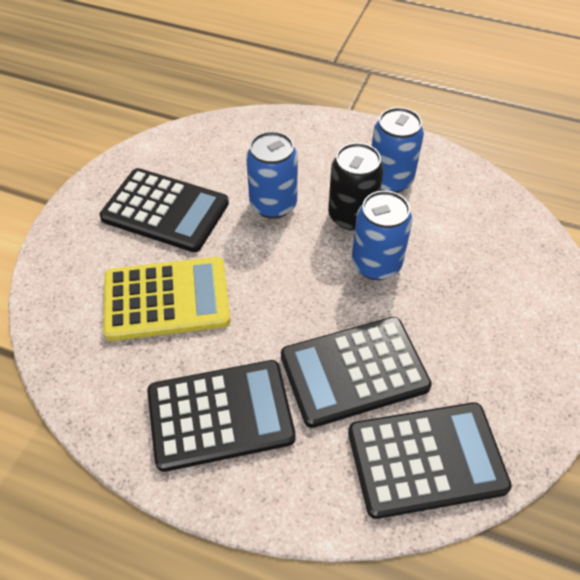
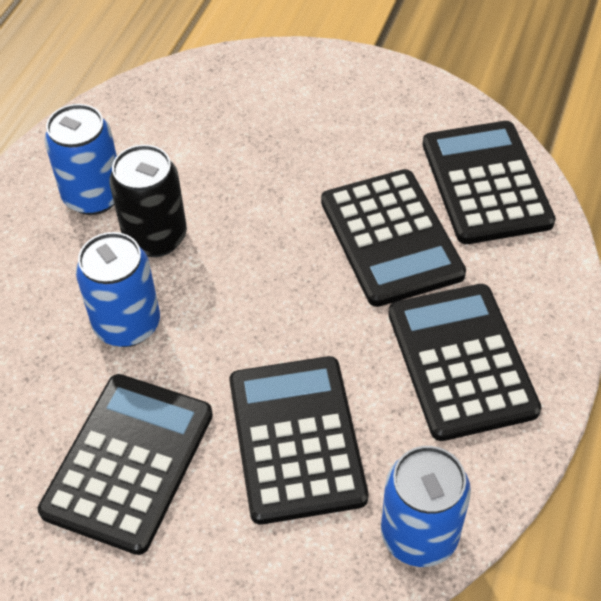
camera: 90 degrees left, 0 degrees up
yellow calculator [103,257,230,341] -> black calculator [229,356,368,525]
blue can [352,191,412,280] -> blue can moved to [381,446,471,567]

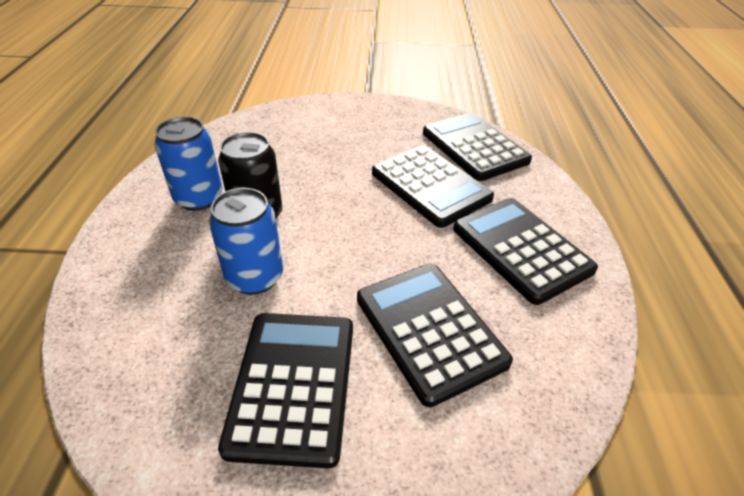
camera: 20 degrees left, 10 degrees down
blue can [381,446,471,567] -> none

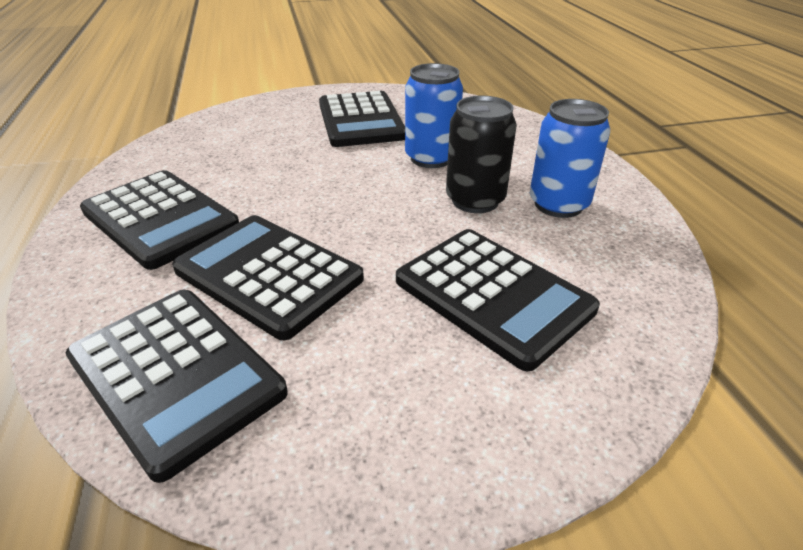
camera: 165 degrees right, 5 degrees down
black calculator [357,264,513,407] -> black calculator moved to [396,229,600,371]

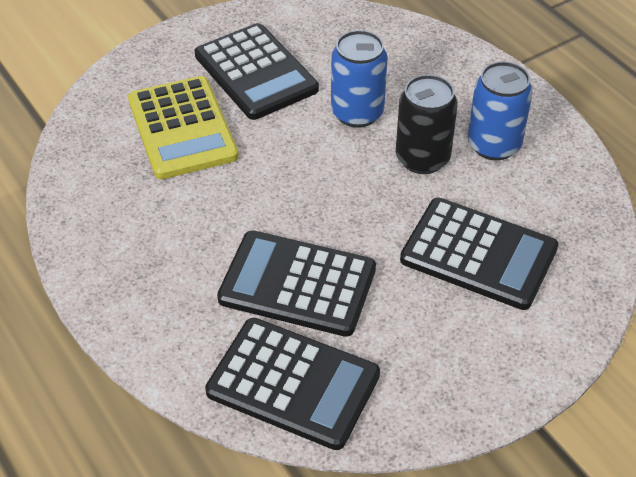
camera: 20 degrees left, 10 degrees up
black calculator [80,170,239,270] -> none
none -> yellow calculator [128,76,239,179]

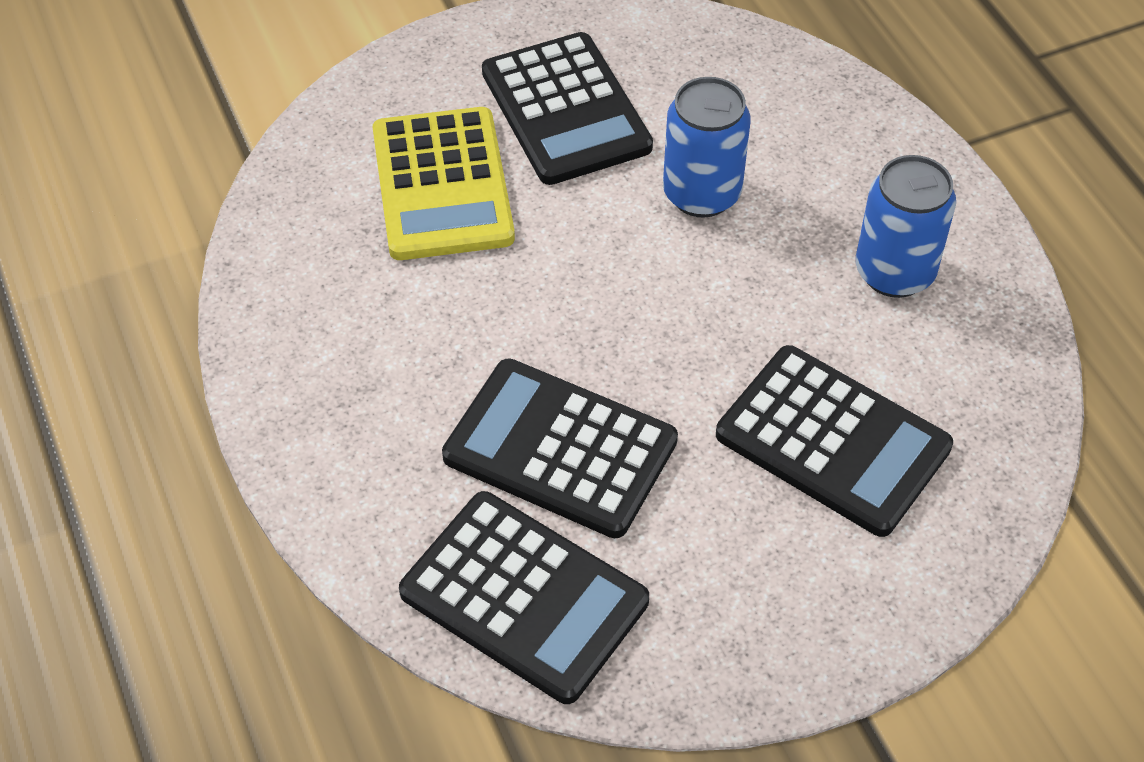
camera: 10 degrees right, 5 degrees up
black can [396,75,458,174] -> none

